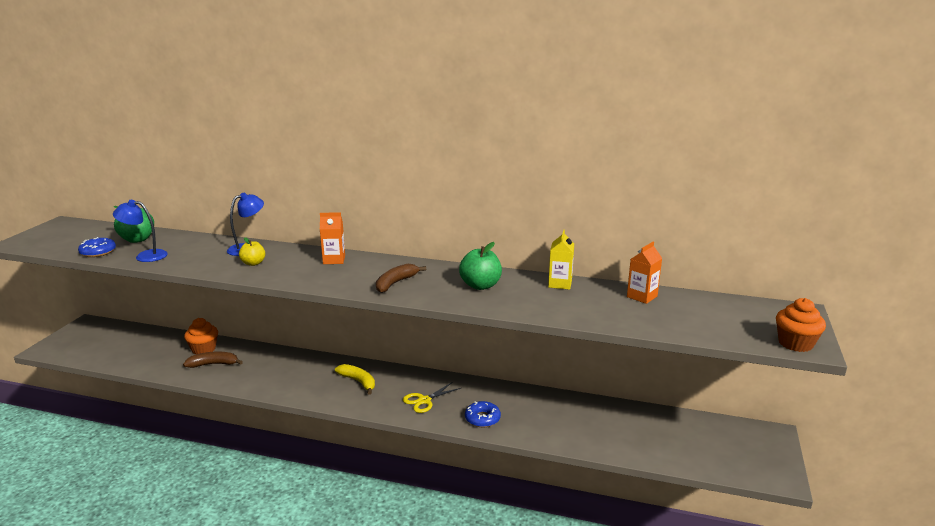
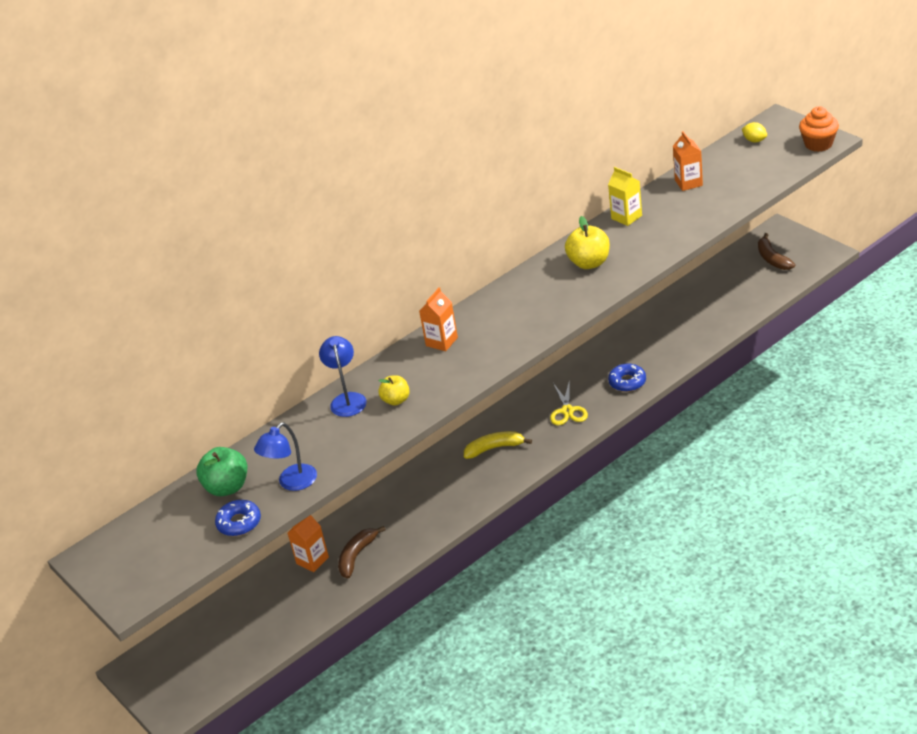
camera: 50 degrees left, 15 degrees up
orange cupcake [184,318,218,354] -> orange carton [288,515,329,572]
brown banana [376,264,426,293] -> brown banana moved to [758,233,795,270]
green apple [459,242,502,290] -> yellow apple [565,216,610,269]
none -> yellow lemon [742,122,767,143]

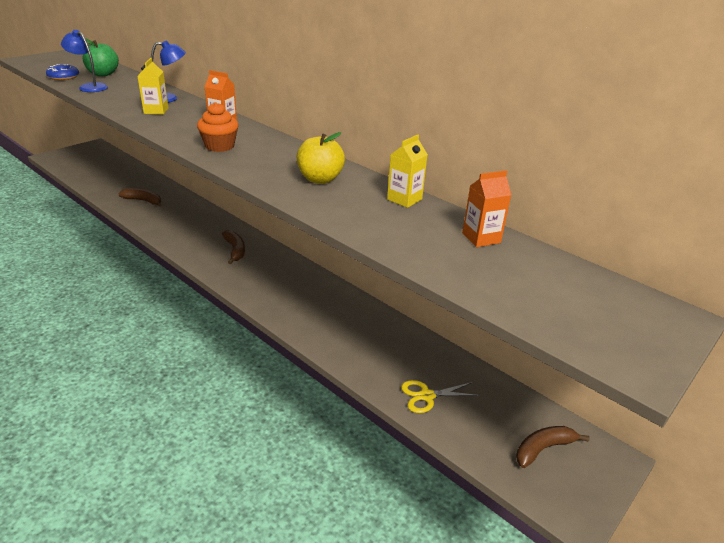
camera: 75 degrees right, 5 degrees down
orange carton [288,515,329,572] -> none
yellow apple [378,375,410,406] -> yellow carton [137,58,168,115]
yellow banana [464,431,532,459] -> brown banana [222,230,245,264]
yellow scissors [550,379,588,425] -> yellow scissors moved to [401,380,480,413]
blue donut [608,363,646,392] -> none
yellow lemon [742,122,767,143] -> none
orange cupcake [799,106,839,152] -> orange cupcake moved to [197,102,239,152]

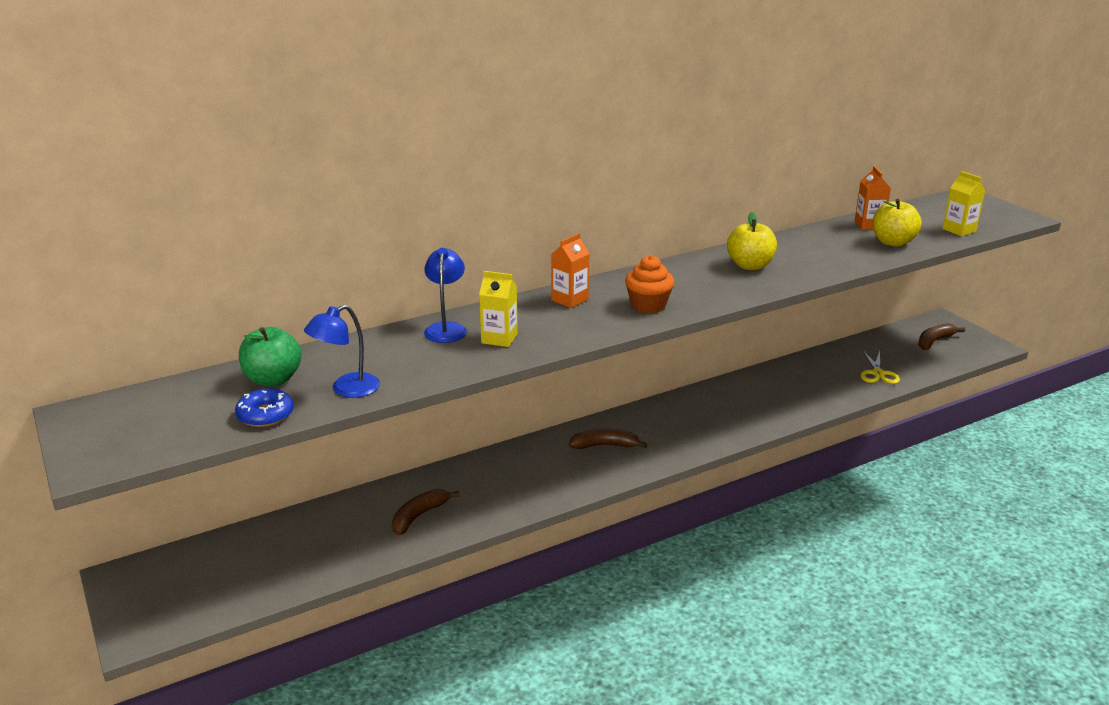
camera: 70 degrees left, 5 degrees down
yellow carton [387,134,428,208] -> yellow carton moved to [942,171,985,236]
brown banana [516,426,590,468] -> brown banana turned 60 degrees clockwise [918,323,965,350]
none -> yellow apple [872,199,922,247]

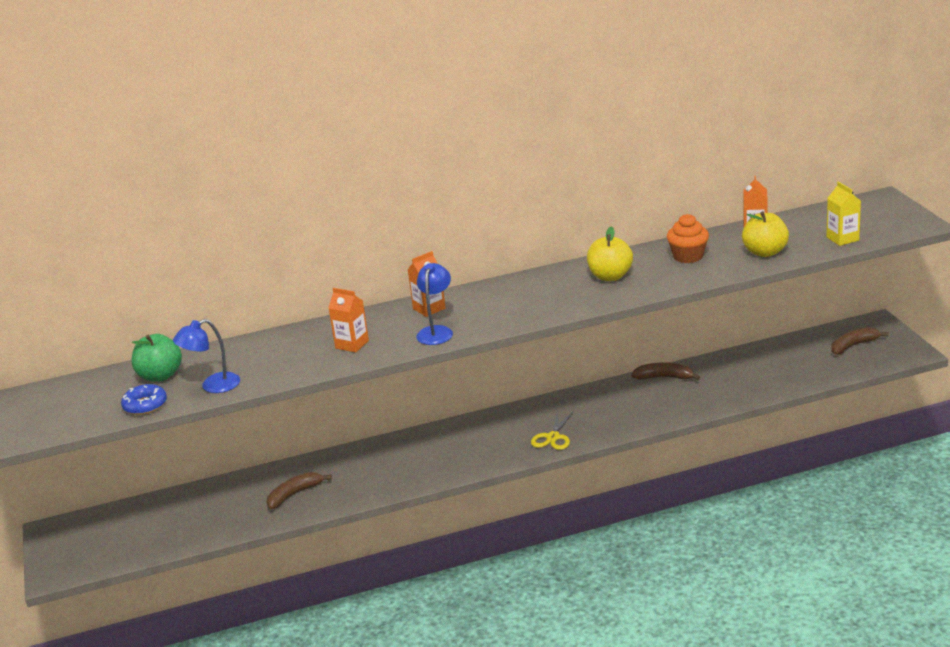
camera: 15 degrees right, 0 degrees up
blue lamp [424,248,467,343] -> blue lamp moved to [416,263,453,345]
yellow carton [479,271,518,347] -> orange carton [328,288,369,353]
brown banana [569,429,647,449] -> brown banana moved to [631,362,700,380]
orange cupcake [625,255,675,313] -> orange cupcake moved to [667,214,709,263]
yellow scissors [860,351,900,384] -> yellow scissors moved to [531,411,574,450]

